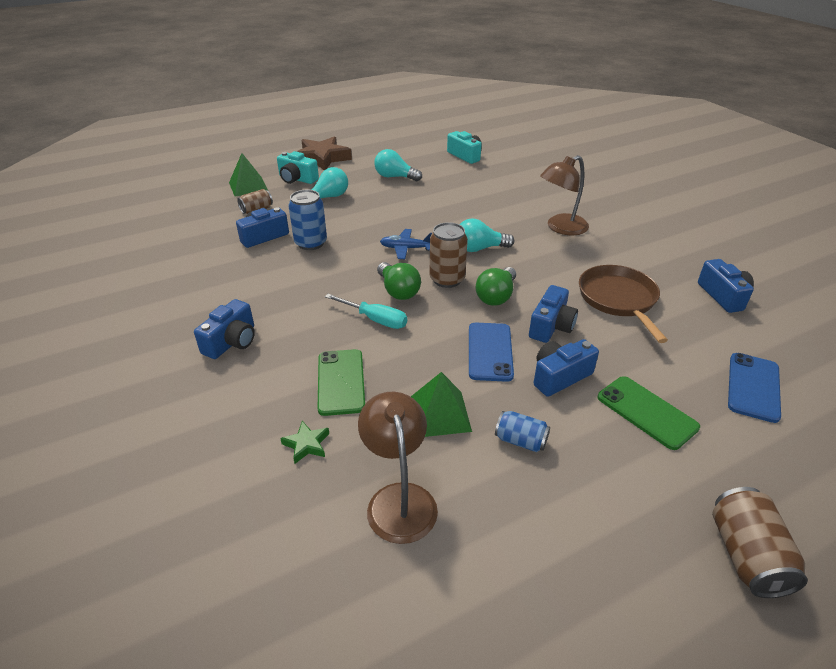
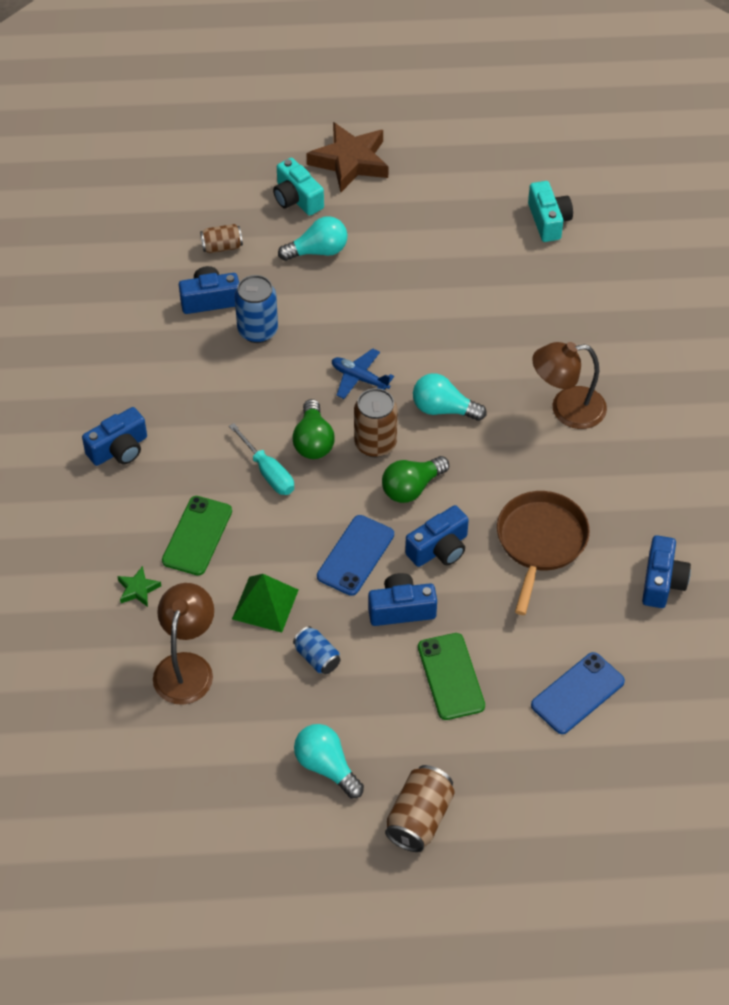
camera: 25 degrees right, 15 degrees up
green pyramid [229,153,268,196] -> none
turquoise light bulb [374,149,422,181] -> turquoise light bulb moved to [294,724,364,798]

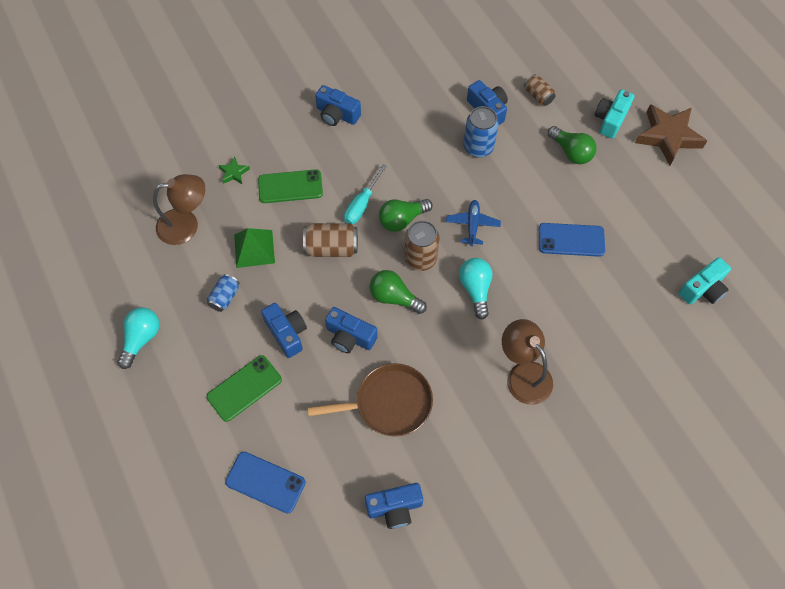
camera: 65 degrees right, 10 degrees up
turquoise light bulb [278,216,347,261] -> green light bulb [548,126,597,164]
blue phone [317,515,394,596] -> blue phone moved to [539,223,605,257]
brown can [385,765,455,852] -> brown can moved to [303,223,358,257]

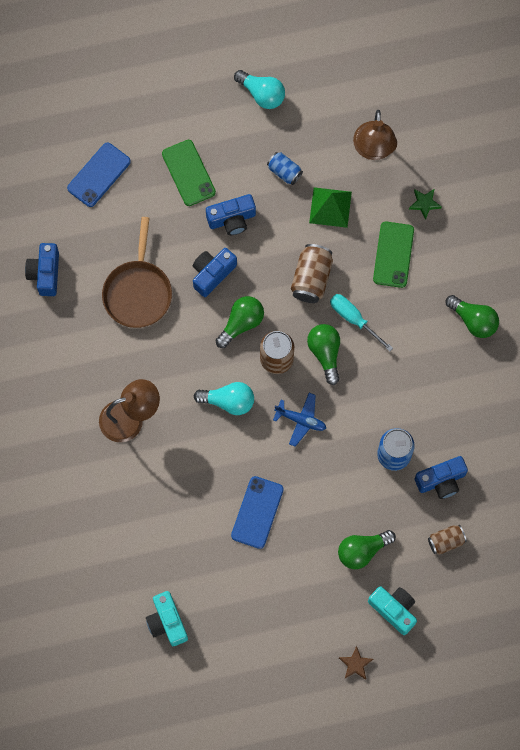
camera: 105 degrees right, 10 degrees up
blue camera [315,85,361,126] -> green light bulb [446,295,499,338]
brown star [635,104,707,165] -> brown star [339,646,373,680], size x0.45

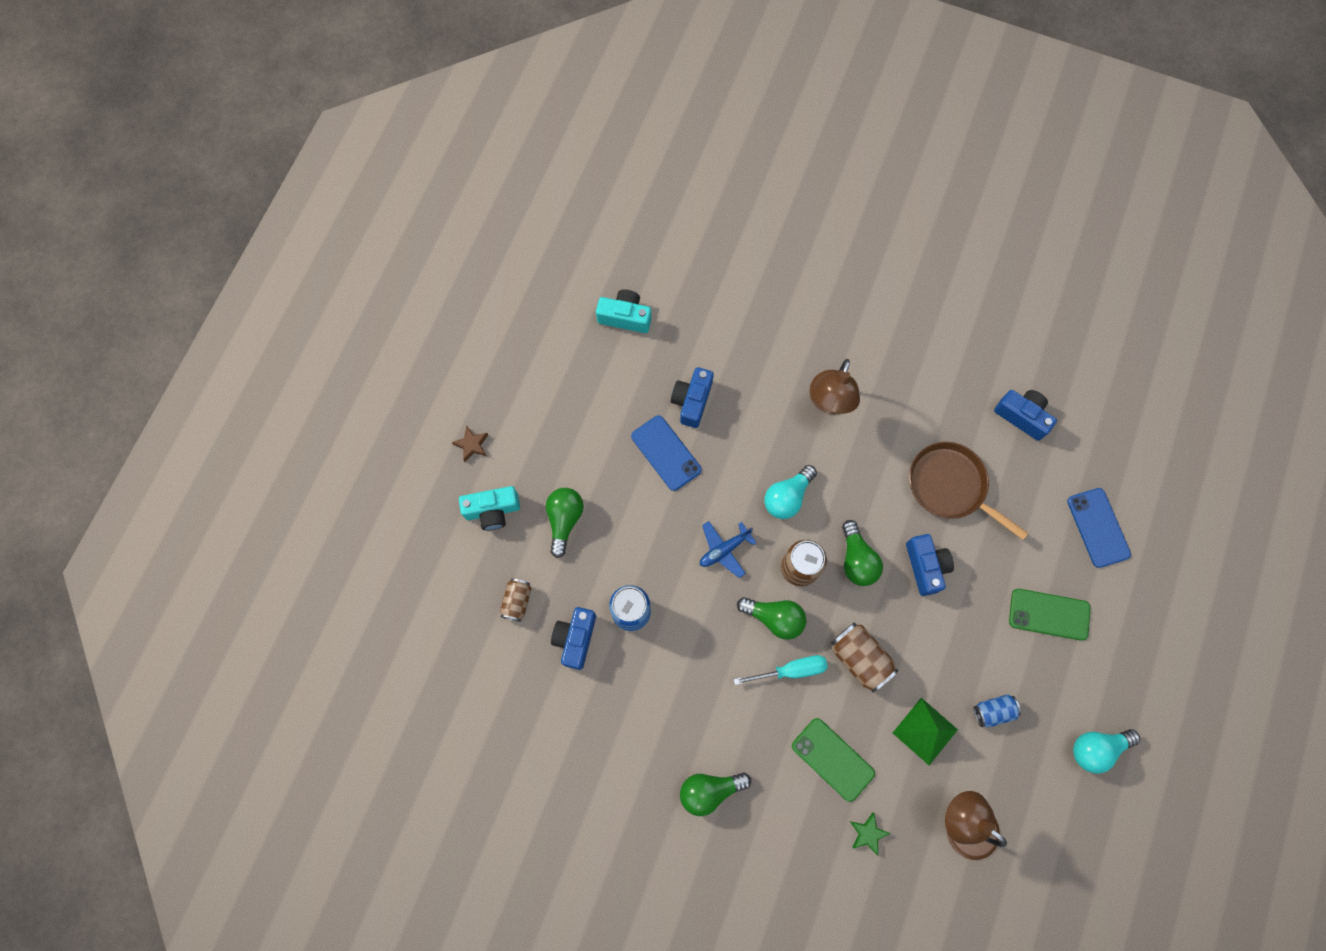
camera: 125 degrees right, 0 degrees up
blue camera [206,194,256,235] -> blue camera moved to [671,367,714,428]

